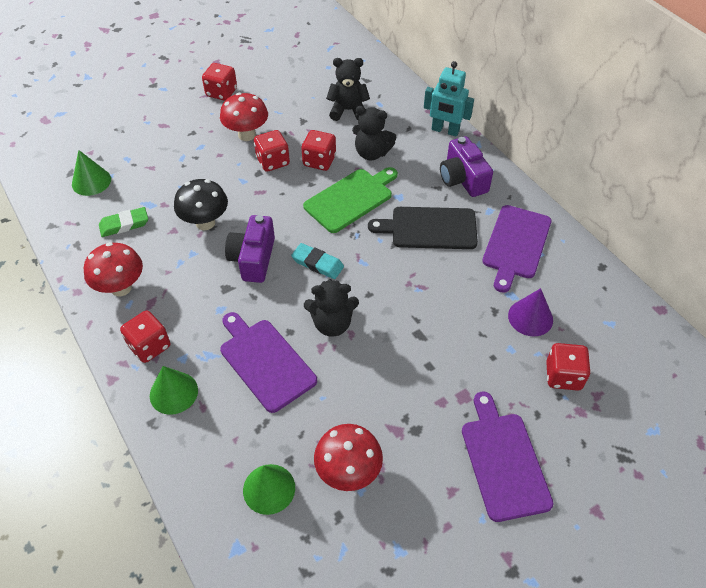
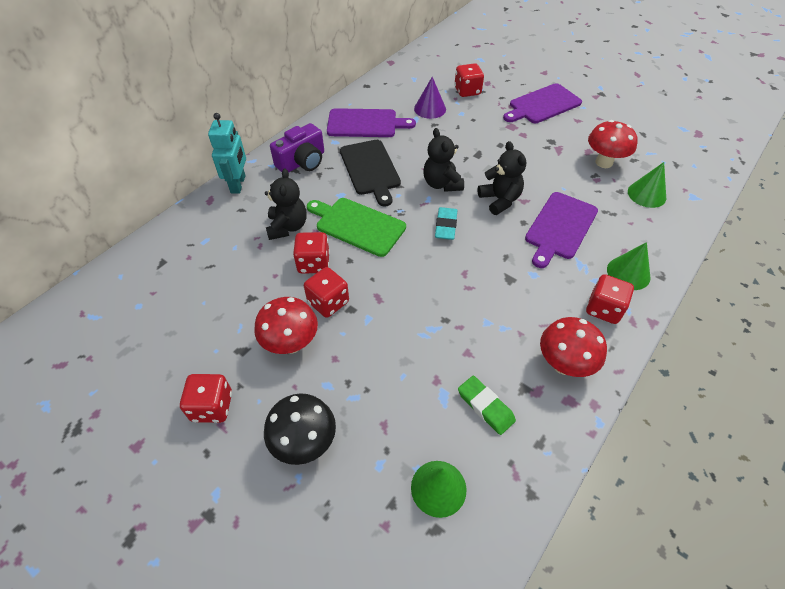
camera: 110 degrees left, 0 degrees up
black mushroom [174,179,228,230] -> black mushroom moved to [264,393,336,465]
purple camera [225,215,275,283] -> none
black teddy bear [326,58,370,121] -> black teddy bear moved to [423,128,464,192]

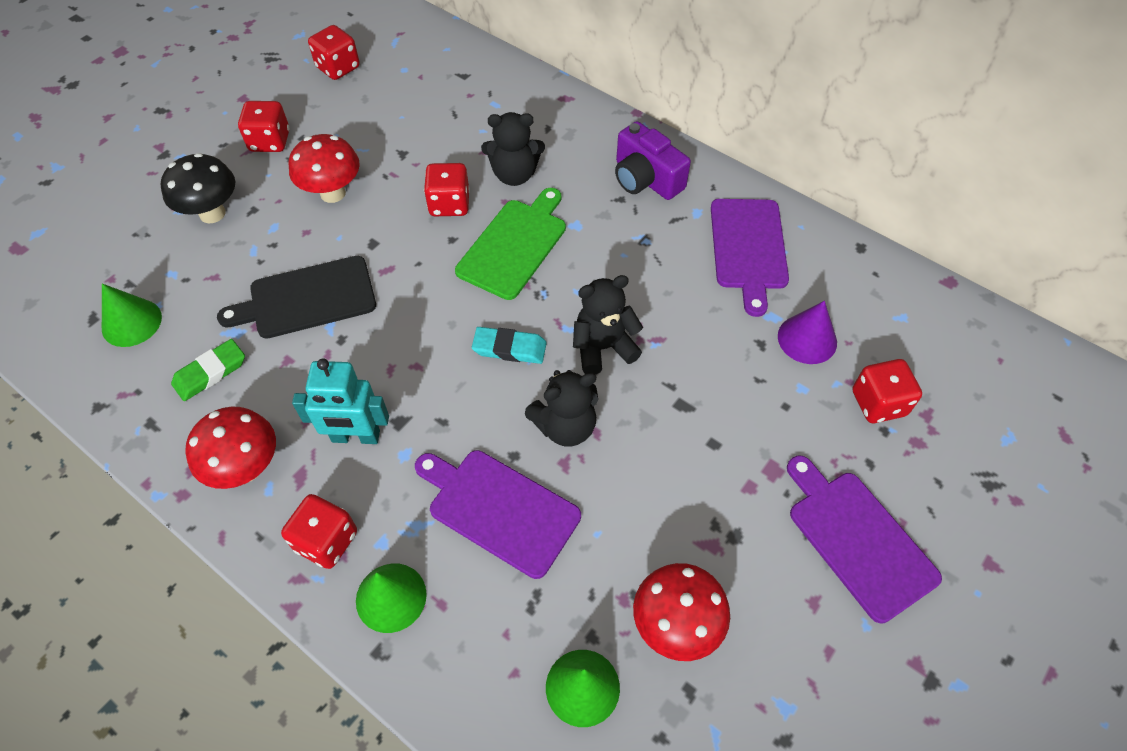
camera: 90 degrees right, 5 degrees up
turquoise robot [208,113,246,194] -> turquoise robot moved to [292,358,389,444]
red dice [304,267,349,318] -> red dice moved to [308,25,360,80]
black cutting board [340,140,401,207] -> black cutting board moved to [217,256,376,339]

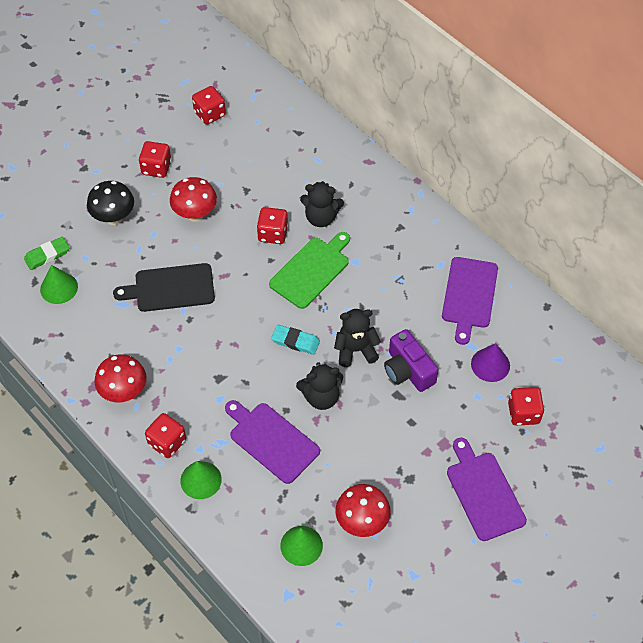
camera: 10 degrees right, 0 degrees up
green eraser [171,339,245,401] -> green eraser moved to [24,237,69,270]
turquoise robot [292,358,389,444] -> none
purple camera [615,121,691,200] -> purple camera moved to [384,329,439,392]

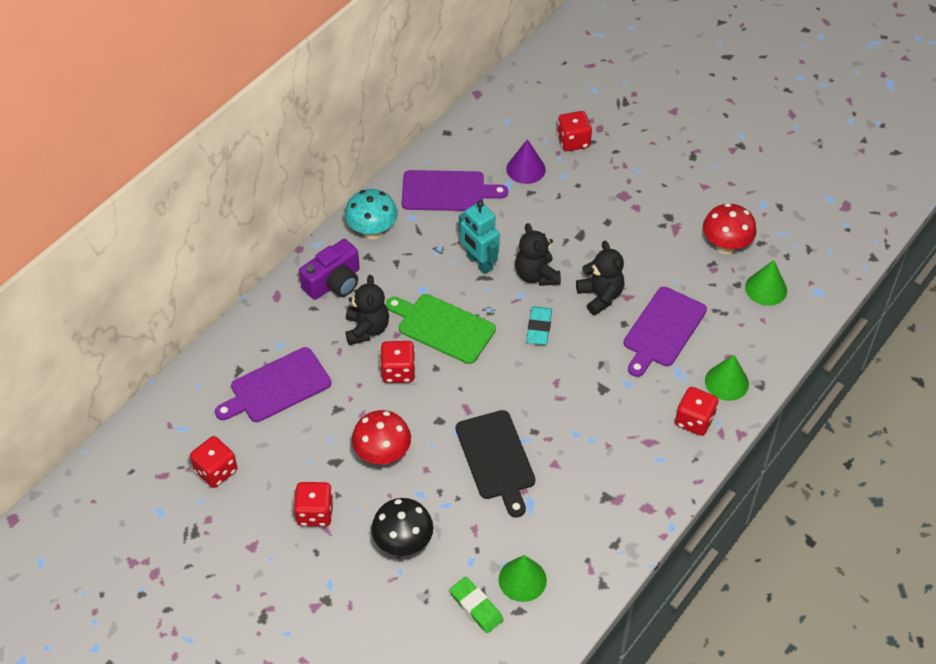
camera: 100 degrees left, 5 degrees down
red mushroom [95,354,146,402] -> none
purple camera [384,329,439,392] -> purple camera moved to [299,239,360,300]
purple cutting board [447,438,527,541] -> purple cutting board moved to [215,347,332,422]
none -> turquoise mushroom [345,189,398,240]
none -> turquoise robot [459,201,500,274]

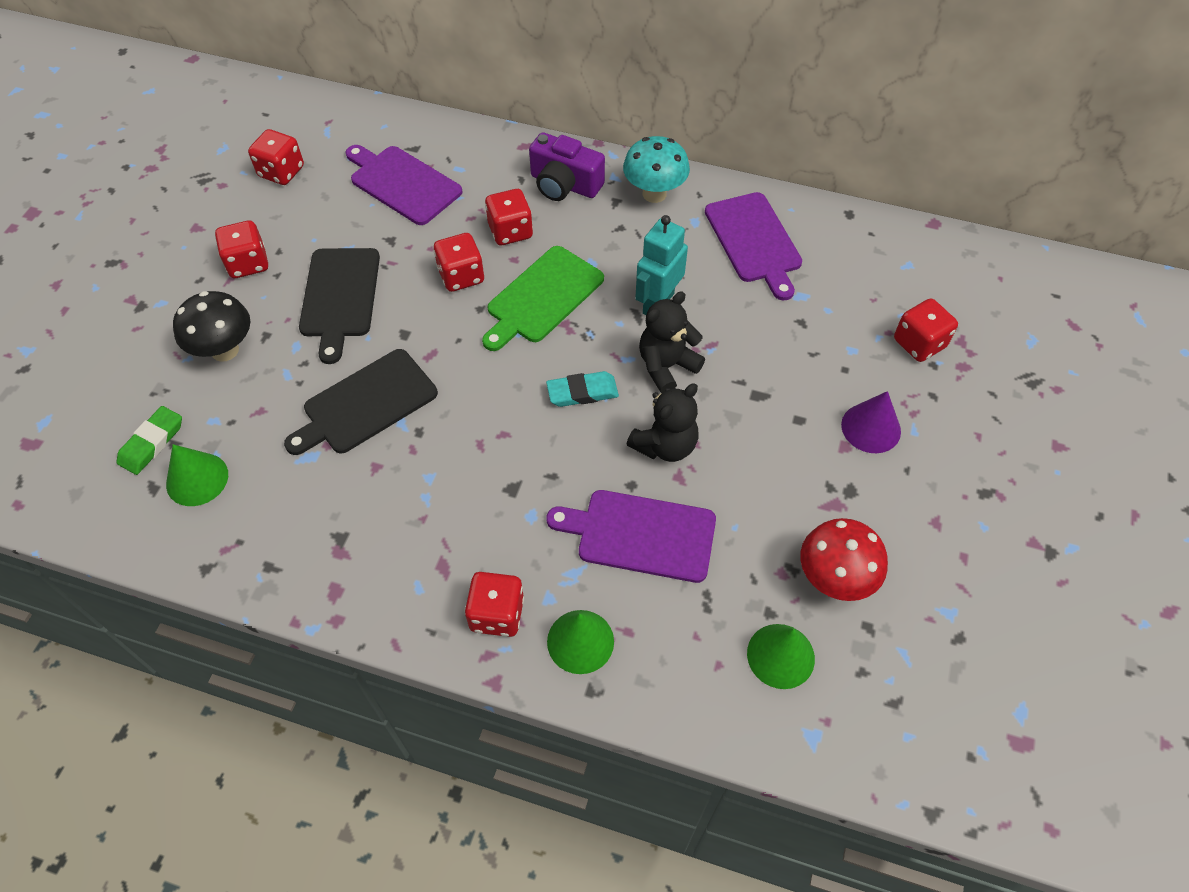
camera: 70 degrees right, 5 degrees up
black teddy bear [346,275,389,345] -> red dice [485,189,533,245]
red mushroom [352,410,411,465] -> black cutting board [299,248,380,364]
green cutting board [386,294,496,364] -> green cutting board turned 150 degrees counterclockwise [482,246,604,351]
purple cone [506,139,546,184] -> purple cone moved to [841,391,901,453]

